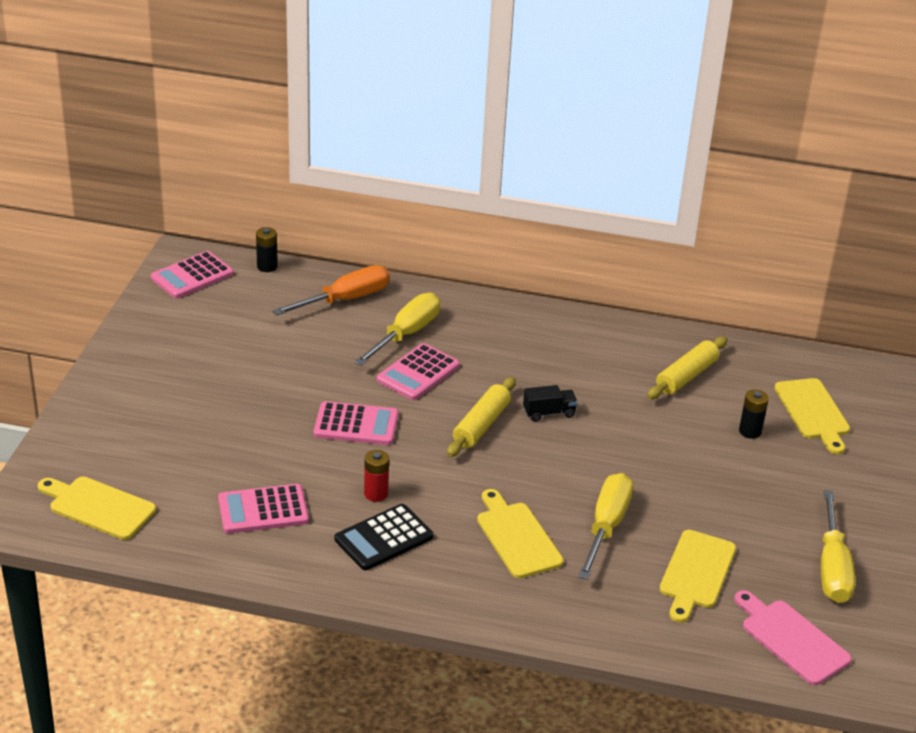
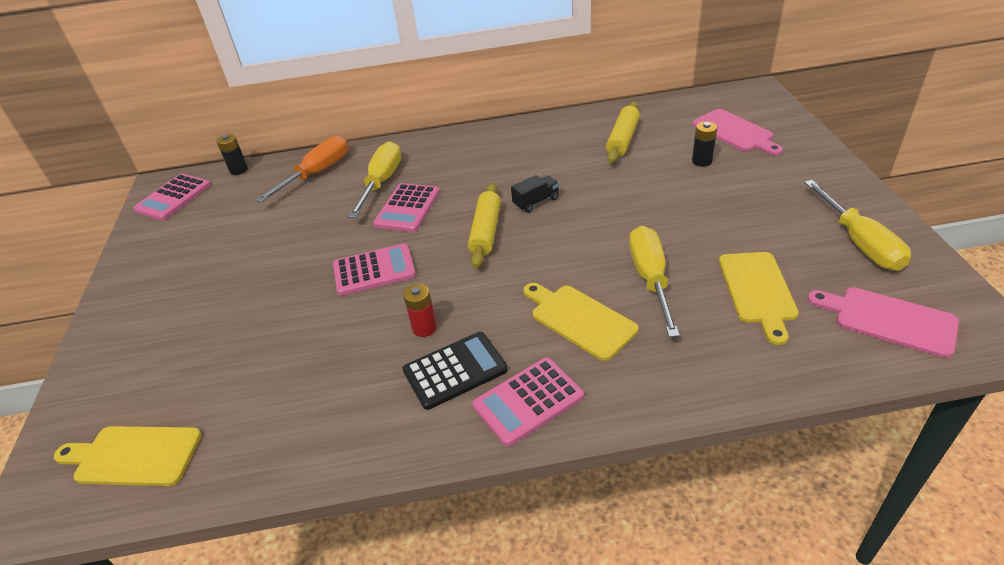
camera: 15 degrees left, 5 degrees up
pink calculator [218,484,309,534] -> pink calculator moved to [473,357,584,446]
black calculator [335,504,433,570] -> black calculator turned 150 degrees counterclockwise [403,332,508,410]
yellow cutting board [774,378,850,454] -> pink cutting board [692,109,783,155]

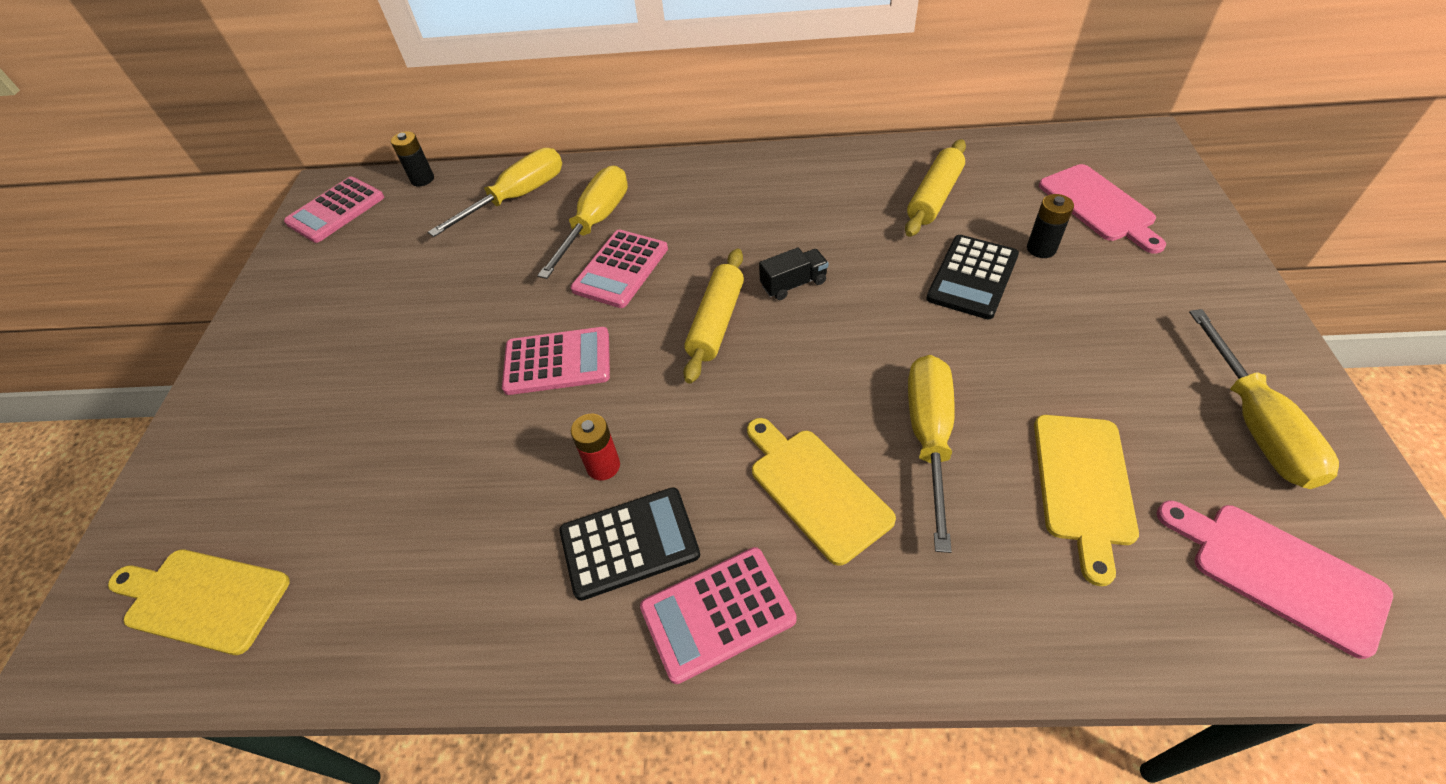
camera: 10 degrees right, 10 degrees up
orange screwdriver [256,136,348,203] -> yellow screwdriver [428,148,562,237]
none -> black calculator [926,235,1019,320]

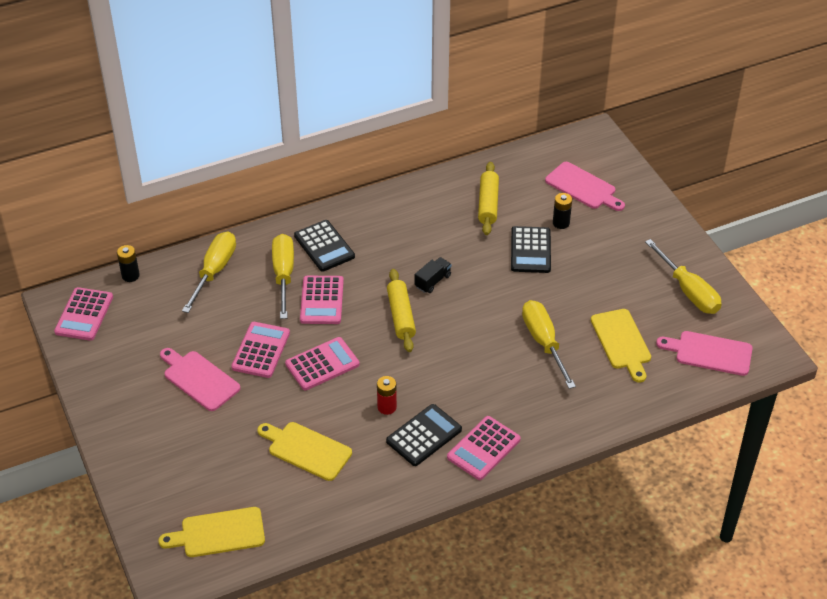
camera: 30 degrees left, 5 degrees down
yellow cutting board [747,418,896,566] -> yellow cutting board moved to [257,422,352,481]
none -> pink cutting board [160,348,241,411]
none -> pink calculator [231,322,290,378]
none -> black calculator [294,220,355,272]

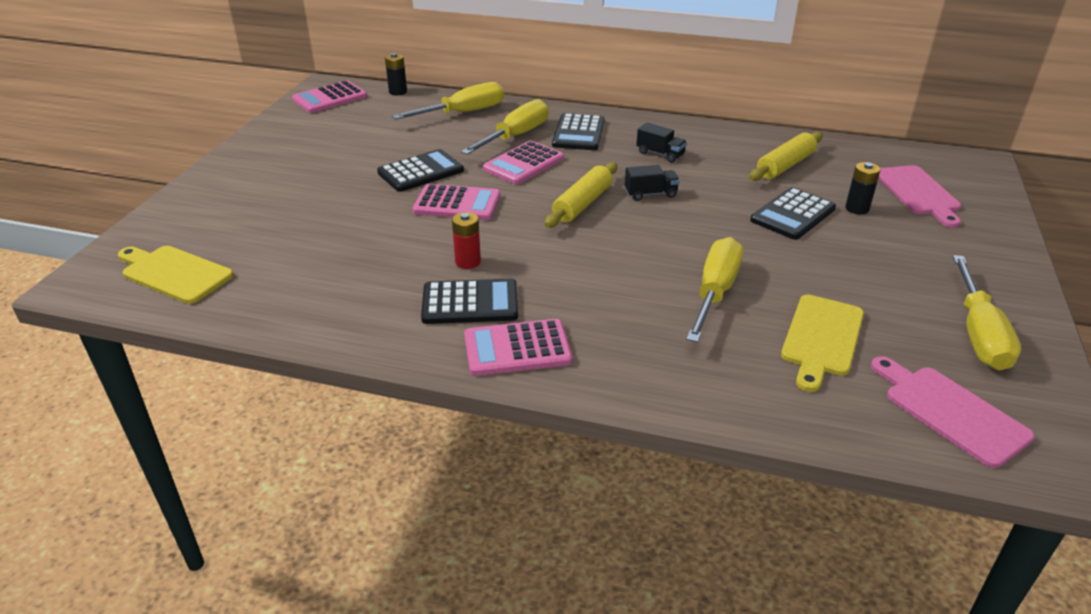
camera: 40 degrees right, 10 degrees down
pink cutting board [160,348,241,411] -> none
pink calculator [231,322,290,378] -> black calculator [377,149,464,192]
yellow cutting board [257,422,352,481] -> none
none -> black truck [636,123,687,163]

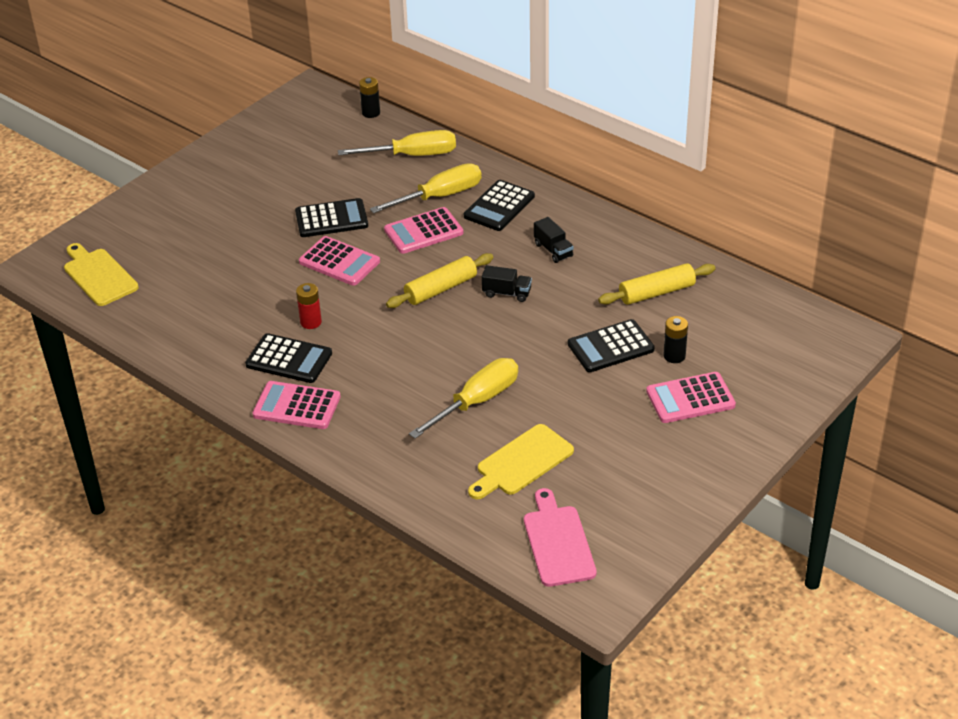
camera: 25 degrees right, 5 degrees up
pink calculator [292,80,367,113] -> pink calculator moved to [646,372,736,423]
pink cutting board [878,165,961,228] -> none
yellow screwdriver [953,255,1021,370] -> none

